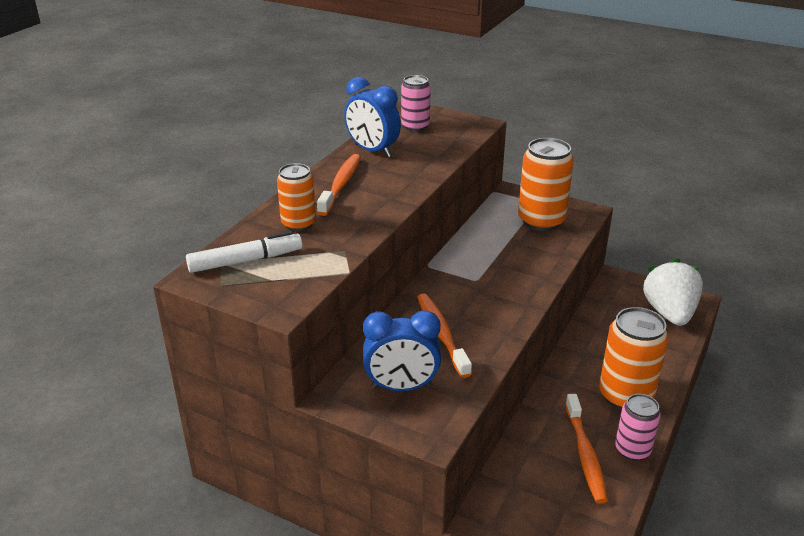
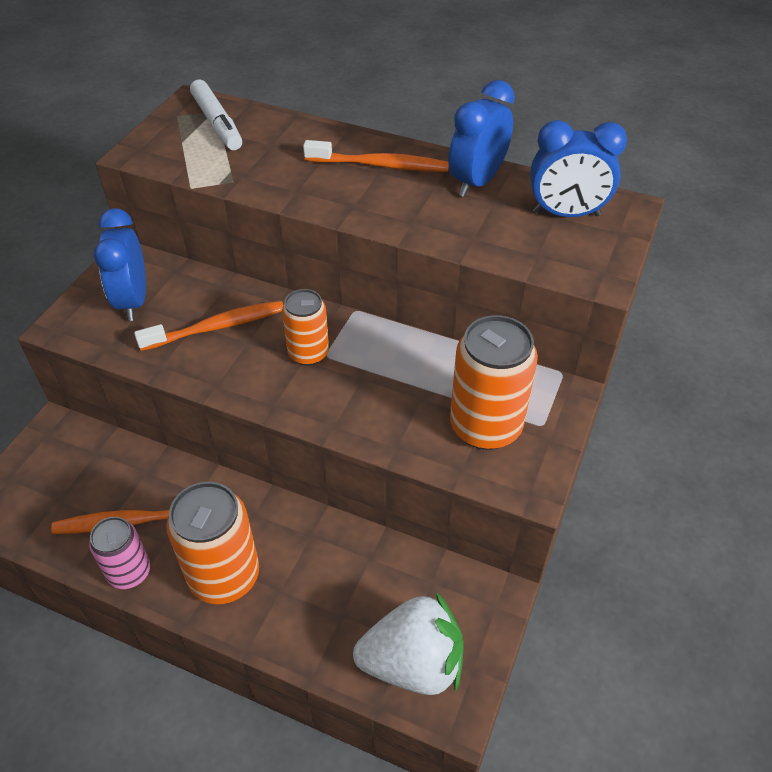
camera: 85 degrees right, 15 degrees up
orange can [277,163,316,231] -> orange can moved to [282,289,329,366]
pink can [401,75,431,131] -> blue clock [530,120,627,217]

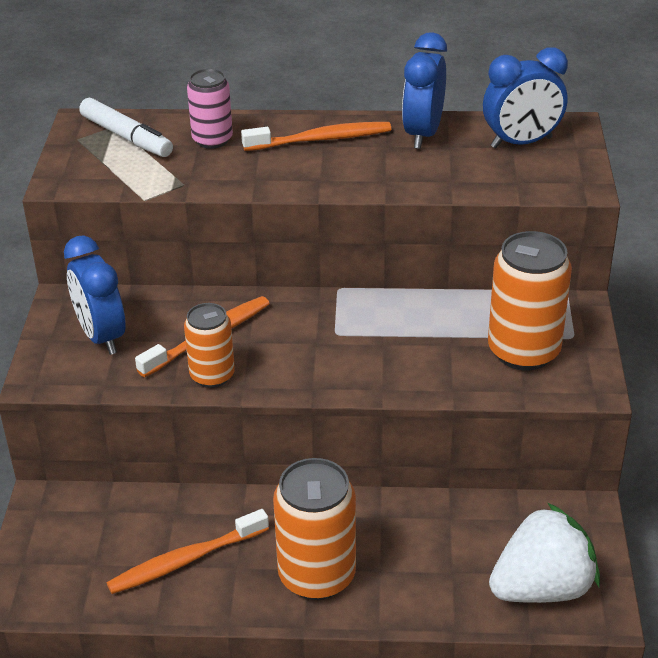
camera: 20 degrees left, 10 degrees down
pink can [89,517,150,589] -> pink can moved to [187,68,233,149]
orange can [282,289,329,366] -> orange can moved to [184,303,235,388]

